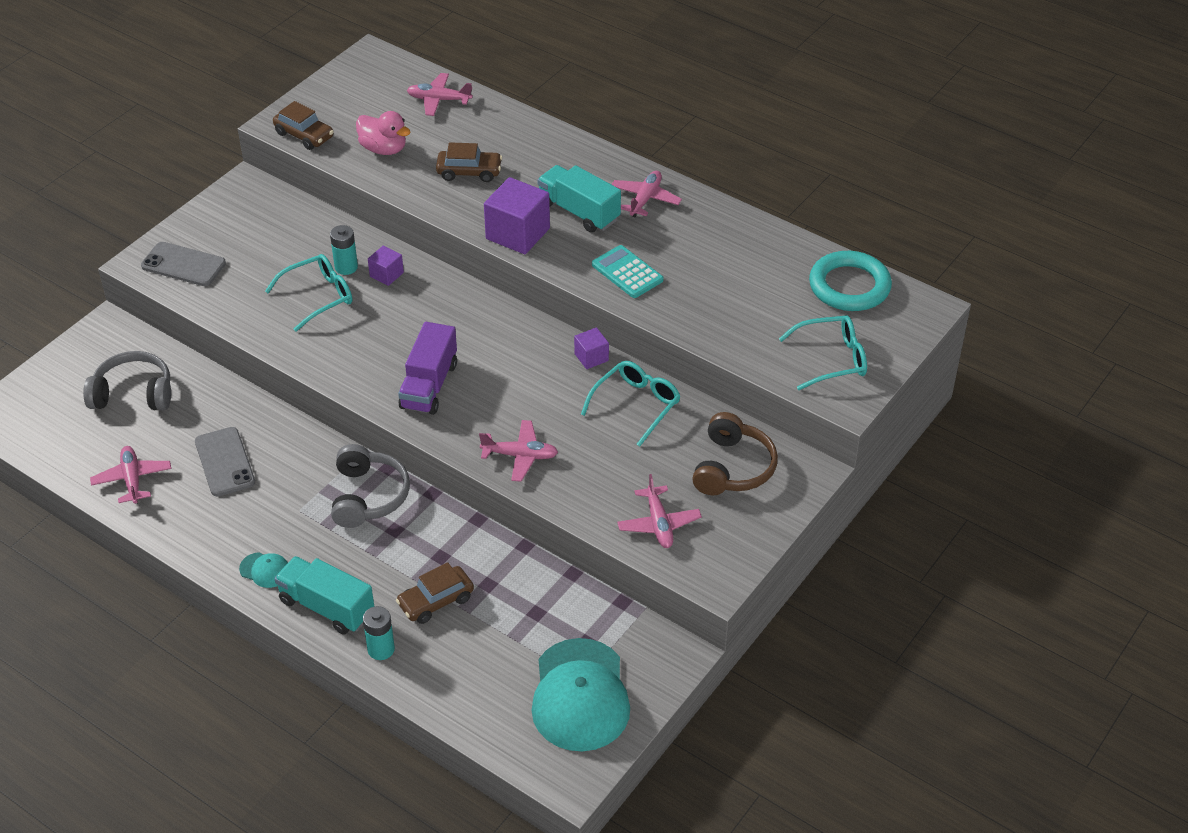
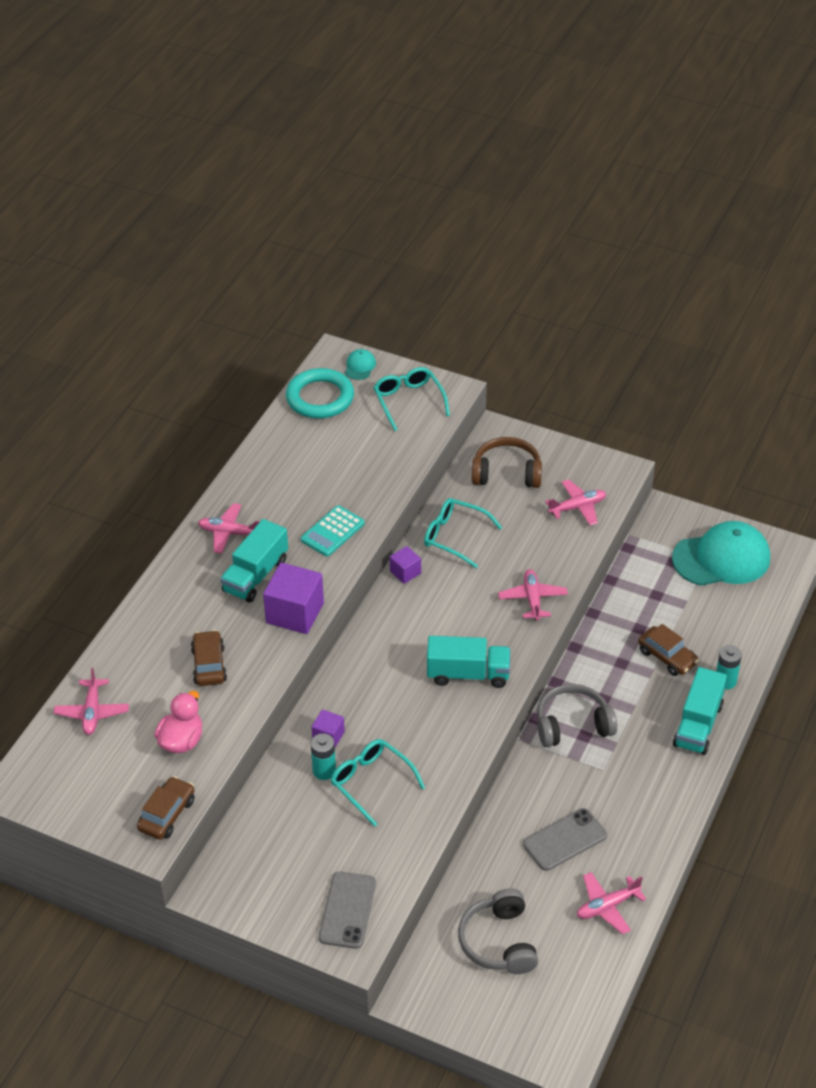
camera: 100 degrees left, 0 degrees up
turquoise cap [239,552,288,588] -> turquoise cap moved to [345,349,376,380]
purple truck [398,322,457,415] -> turquoise truck [427,636,511,688]

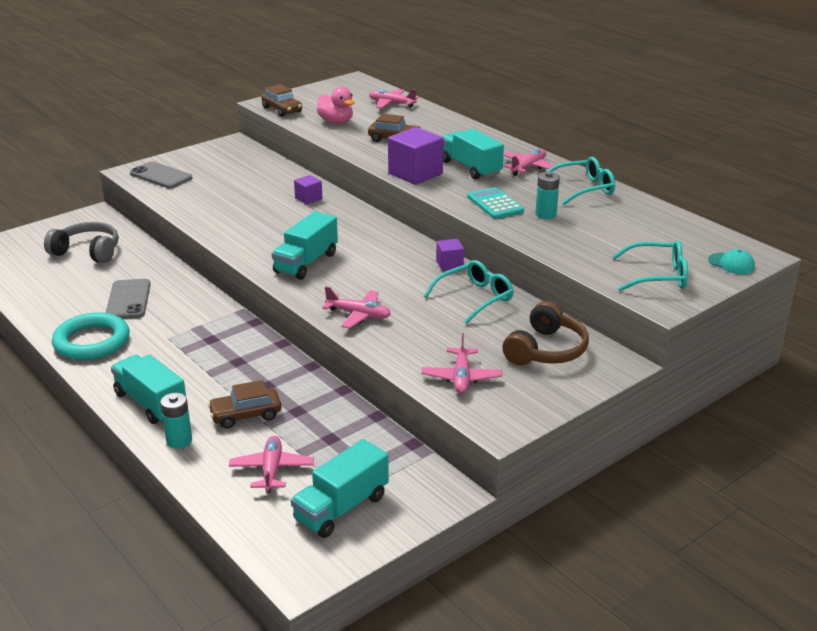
camera: 115 degrees right, 15 degrees down
turquoise ring [286,368,354,419] -> turquoise ring moved to [52,312,130,360]
turquoise battery [311,733,336,780] -> turquoise battery moved to [536,172,560,219]
turquoise glasses [331,739,425,827] -> turquoise glasses moved to [547,157,615,205]
grey headphones [537,684,617,747] -> none
pink plane [577,872,646,934] -> pink plane moved to [229,436,314,493]
turquoise cap [672,521,770,586] -> turquoise truck [291,439,389,538]

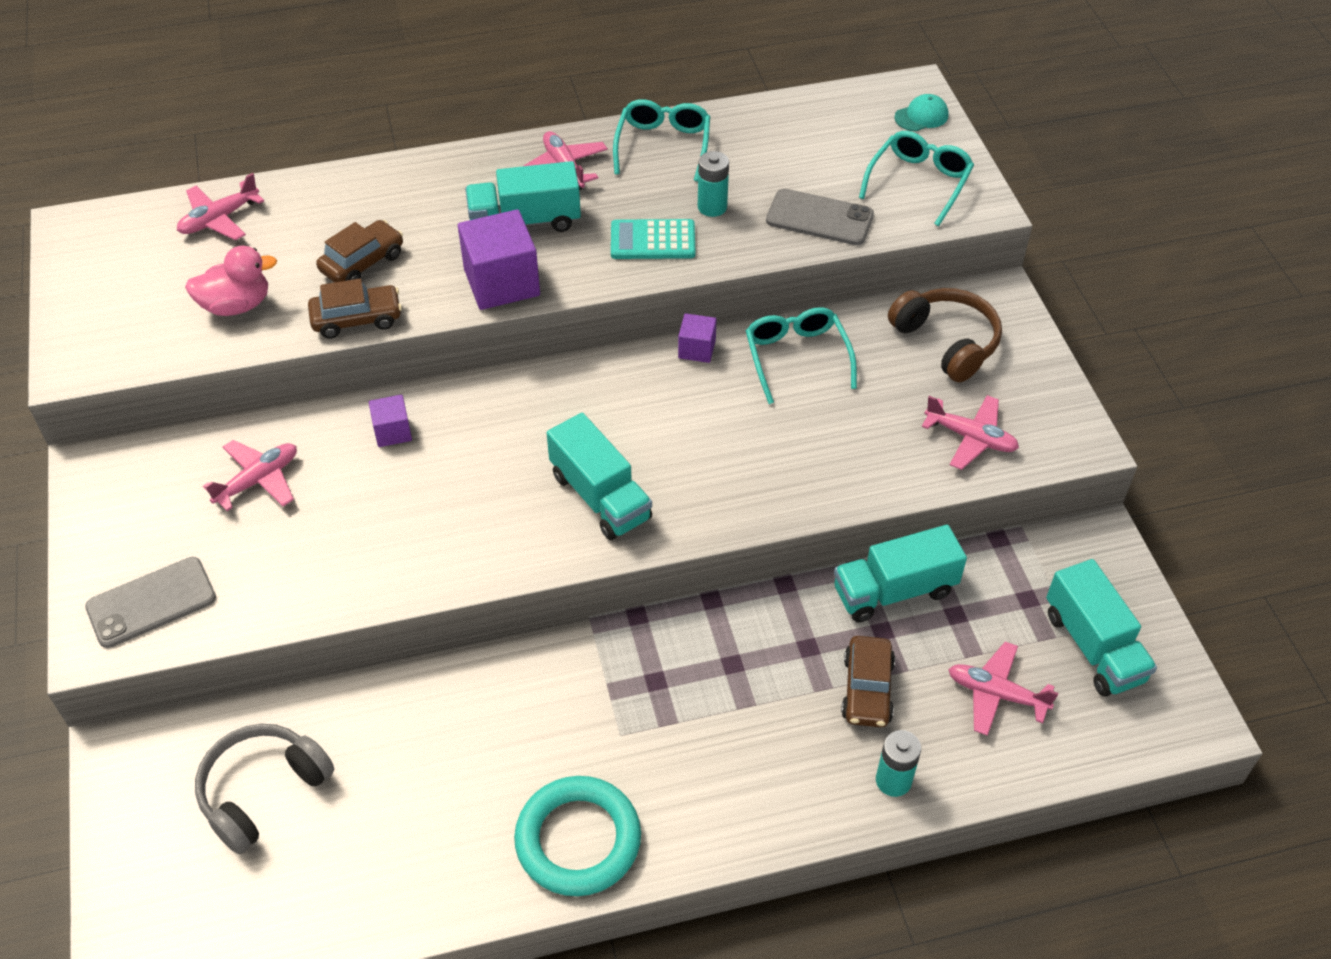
camera: 65 degrees left, 20 degrees up
grey phone [106,279,151,319] -> grey phone moved to [766,189,874,245]
turquoise truck [111,355,186,424] -> turquoise truck moved to [834,525,967,623]
brown car [261,84,302,117] -> brown car moved to [308,279,402,338]
pink plane [322,286,391,329] -> pink plane moved to [203,440,297,511]

